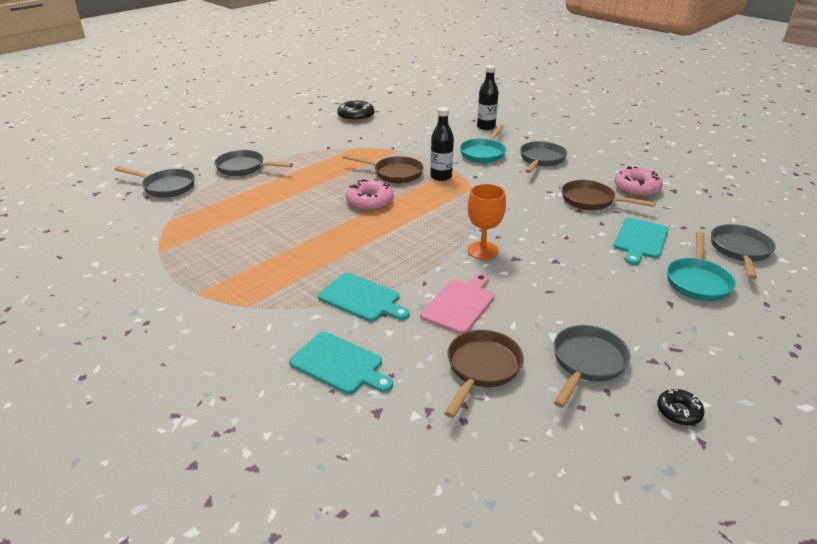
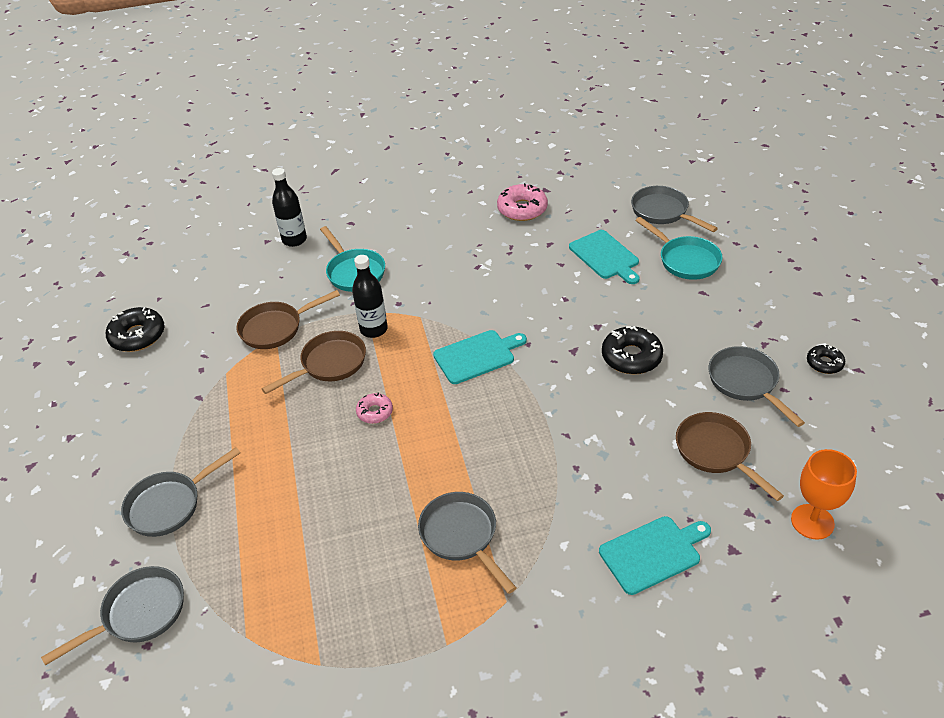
camera: 55 degrees left, 10 degrees up
turquoise cutting board [318,273,409,321] -> turquoise cutting board moved to [433,330,527,384]
pink donut [346,179,394,211] -> pink donut [356,393,393,424], size x0.59
pink cutting board [420,273,495,334] -> none
orange goblet [467,184,506,260] -> orange goblet moved to [791,449,857,540]
grey pan [520,141,567,173] -> grey pan moved to [418,492,516,594]
brown pan [562,180,656,210] -> brown pan moved to [236,290,340,349]
none -> black donut [602,326,663,374]

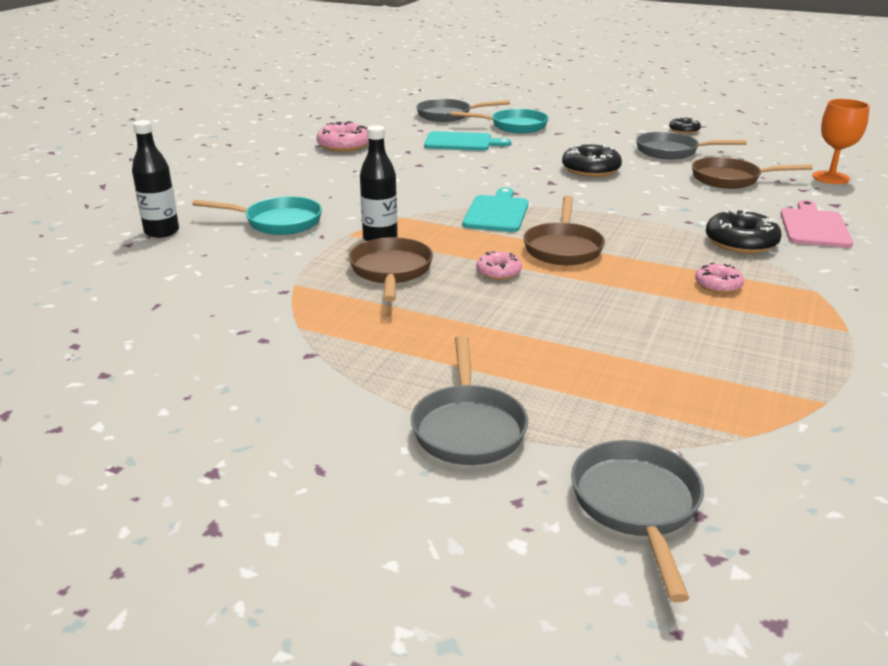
camera: 55 degrees left, 15 degrees down
black donut [106,307,165,352] -> black donut moved to [706,209,782,254]
brown pan [236,290,340,349] -> brown pan moved to [523,195,605,265]
grey pan [418,492,516,594] -> pink donut [695,263,744,293]
turquoise cutting board [599,516,711,595] -> pink cutting board [780,200,853,248]

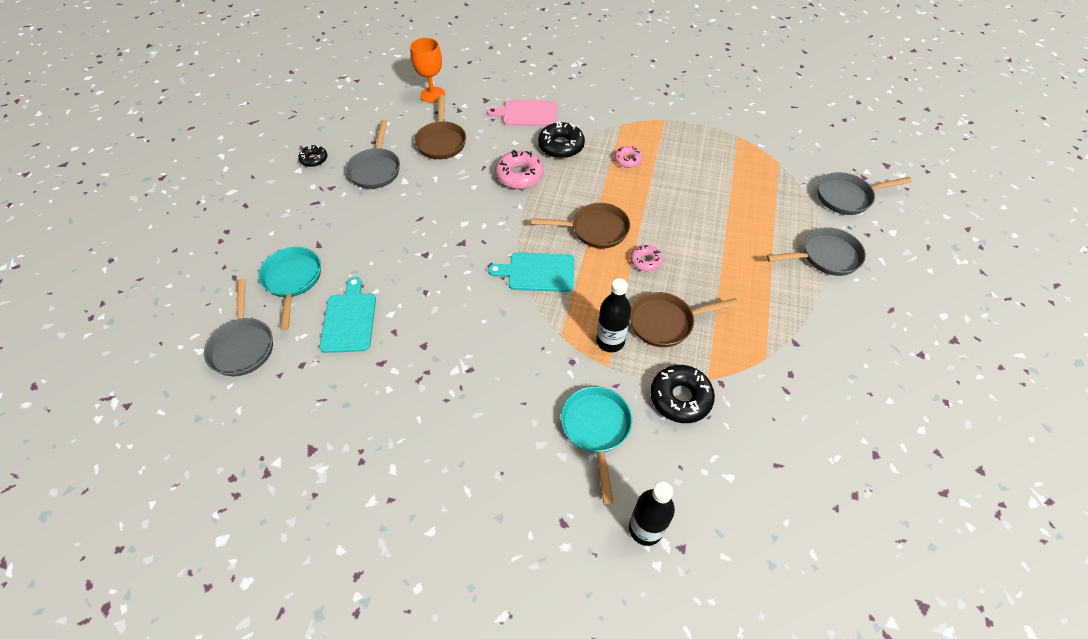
camera: 100 degrees left, 25 degrees up
pink donut [316,121,369,152] -> pink donut moved to [495,150,544,189]
black donut [562,143,622,177] -> black donut moved to [650,365,715,423]

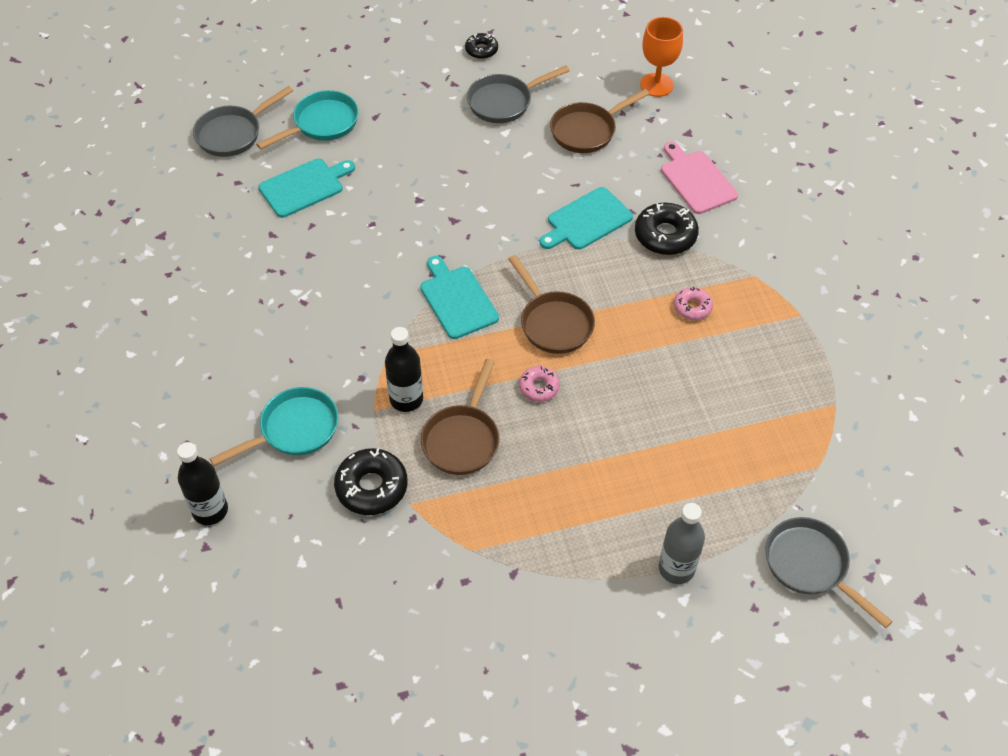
camera: 60 degrees right, 0 degrees up
pink donut [495,150,544,189] -> turquoise cutting board [540,187,633,250]
brown pan [630,292,738,347] -> brown pan turned 120 degrees counterclockwise [421,359,500,475]
grey pan [766,227,866,276] -> grey bottle [659,503,705,584]

